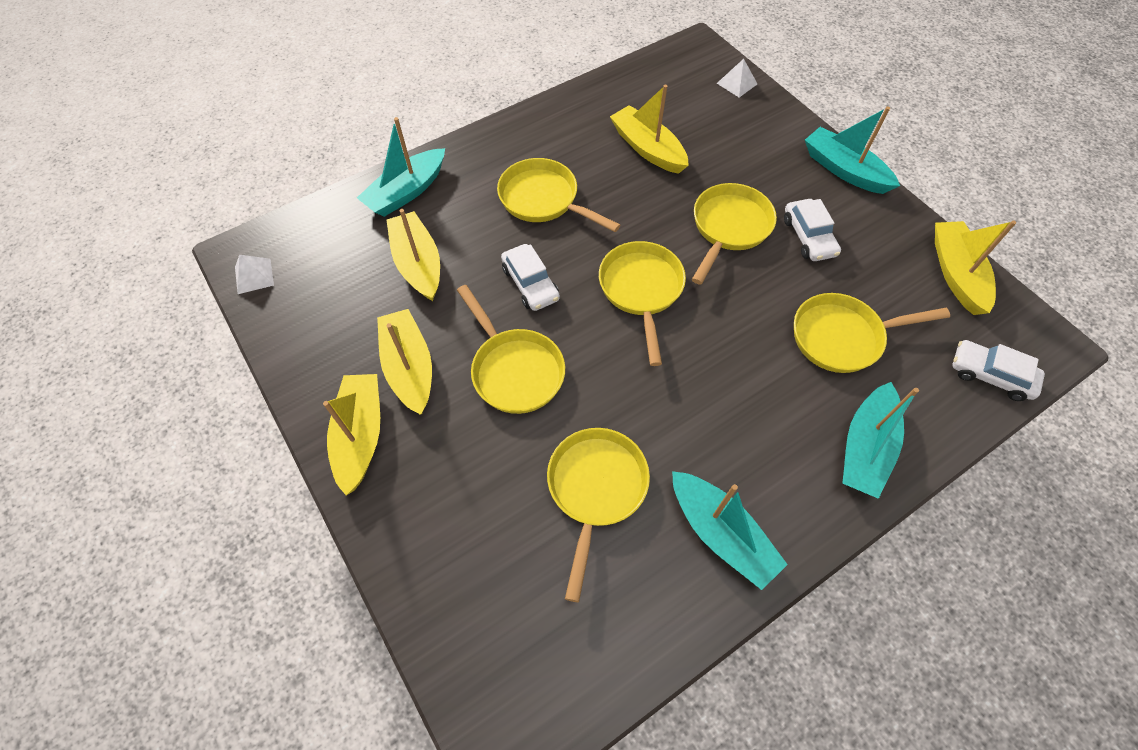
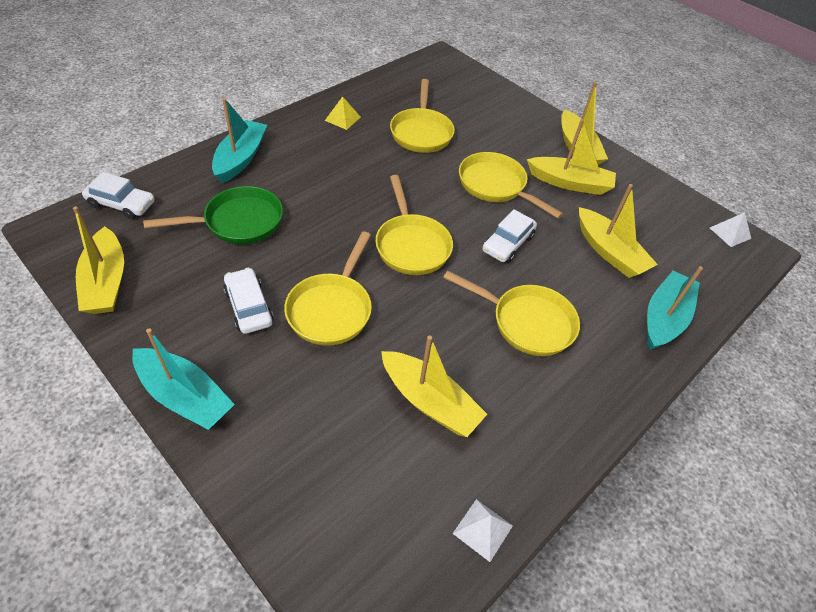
camera: 165 degrees right, 10 degrees down
yellow boat [377,309,432,415] -> yellow boat turned 45 degrees counterclockwise [527,119,616,195]
white car [501,244,560,311] -> white car turned 105 degrees counterclockwise [482,209,537,263]
turquoise boat [672,471,788,590] -> yellow pyramid [325,96,361,130]
white pyramid [717,59,757,97] -> white pyramid moved to [452,499,513,562]
yellow pan [794,293,950,373] -> green pan [143,186,283,244]

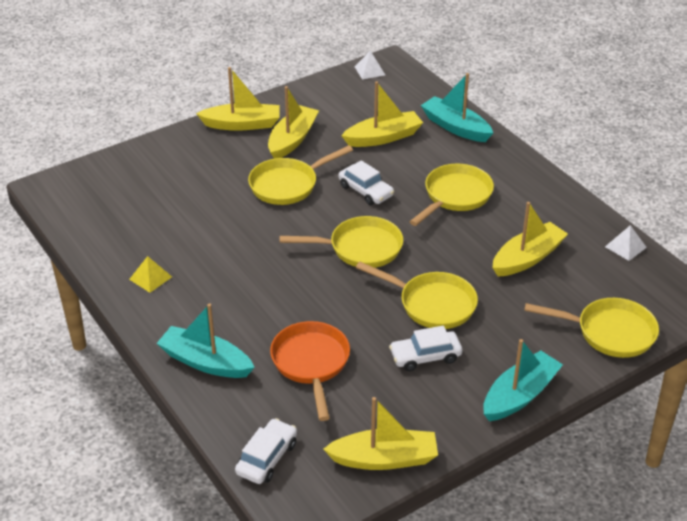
camera: 75 degrees left, 10 degrees down
green pan [143,186,283,244] -> orange pan [270,321,350,421]
yellow pan [390,79,455,153] -> yellow pan moved to [524,298,659,358]

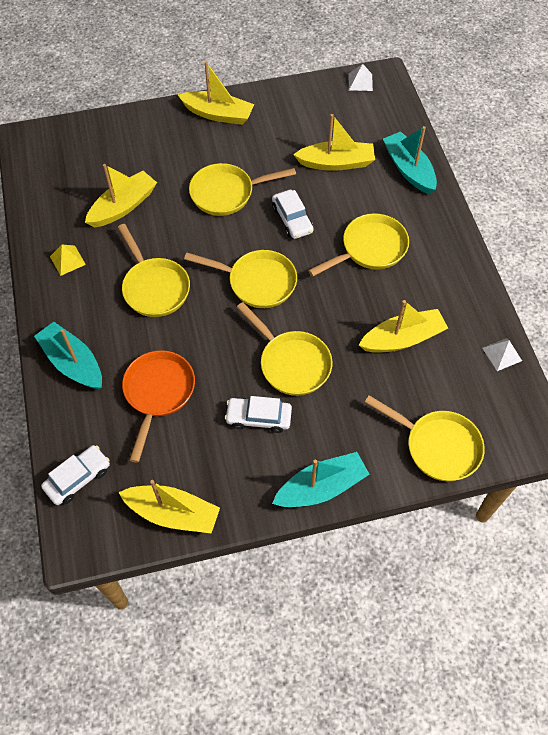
camera: 20 degrees right, 20 degrees up
yellow boat [268,86,319,159] -> yellow boat moved to [85,164,157,227]
none -> yellow pan [118,224,190,317]

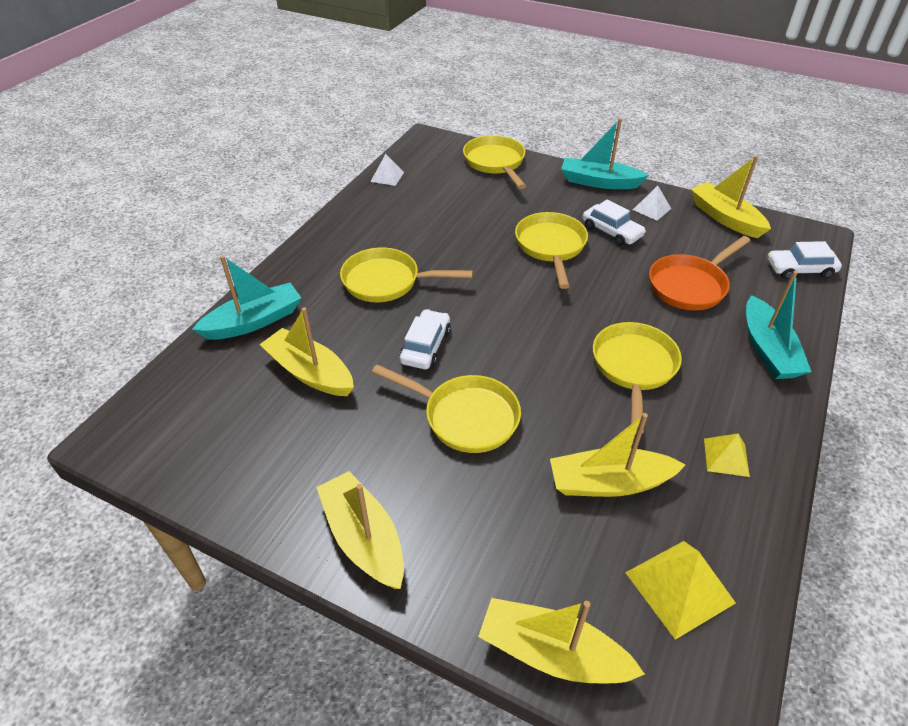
camera: 140 degrees left, 15 degrees down
yellow pan [184,250,297,308] -> none
white pyramid [349,64,373,91] -> white pyramid moved to [633,186,671,220]
yellow boat [359,300,448,353] -> yellow boat moved to [478,598,645,684]
turquoise boat [383,126,437,194] -> turquoise boat turned 135 degrees counterclockwise [192,255,301,340]
none -> yellow pyramid [625,541,736,640]

